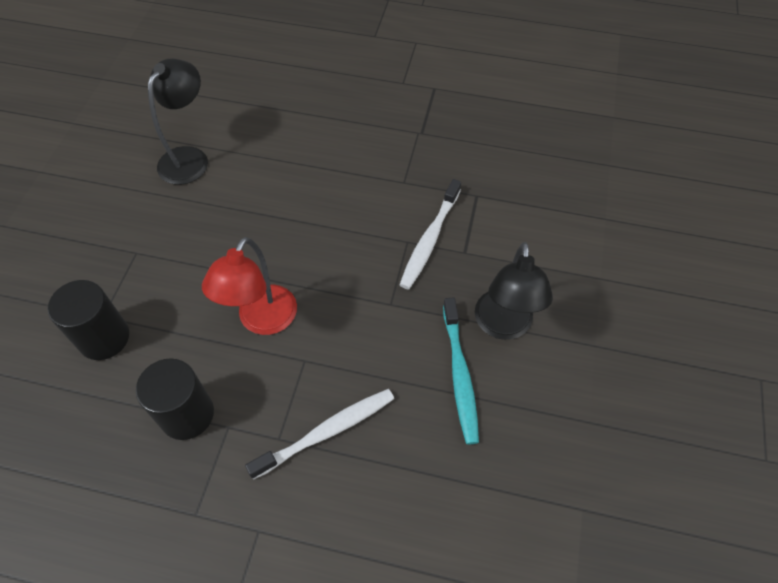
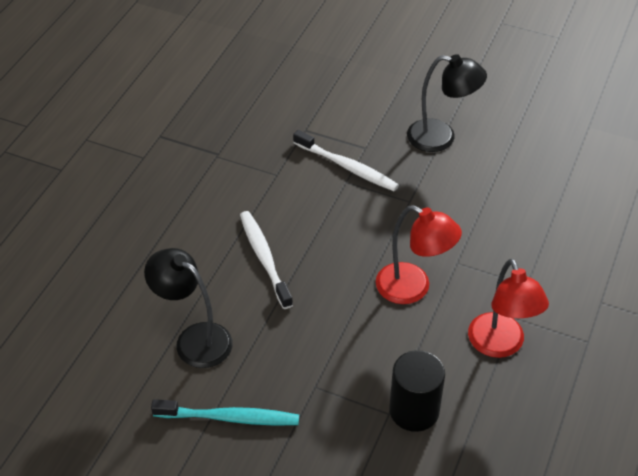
camera: 80 degrees left, 10 degrees down
black cylinder [136,358,214,440] -> red lamp [468,259,549,358]
white toothbrush [245,389,394,480] -> white toothbrush moved to [240,211,293,309]
turquoise toothbrush [443,297,479,445] -> turquoise toothbrush moved to [151,399,299,426]

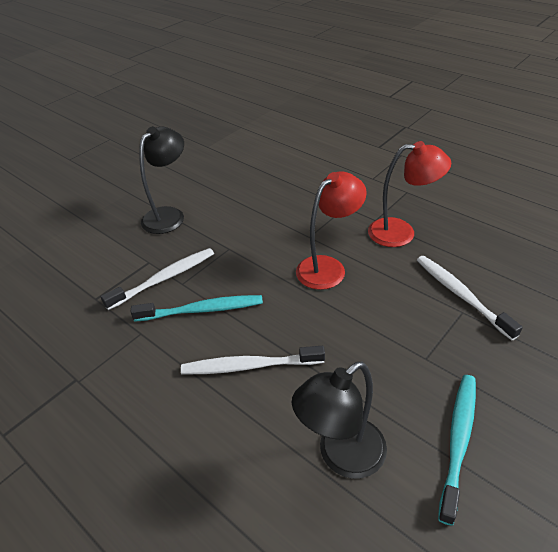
camera: 70 degrees left, 5 degrees down
black cylinder [389,350,445,432] -> white toothbrush [417,256,523,340]
none -> turquoise toothbrush [131,295,263,322]

